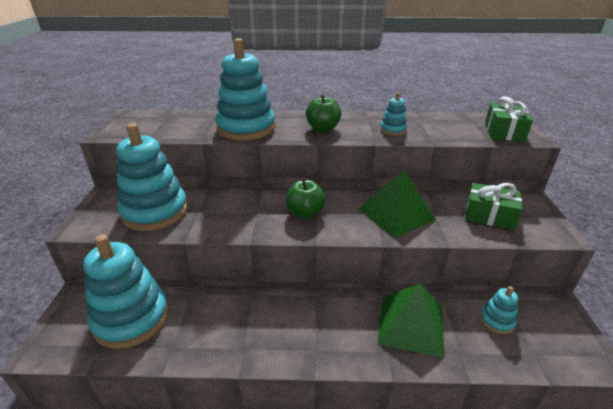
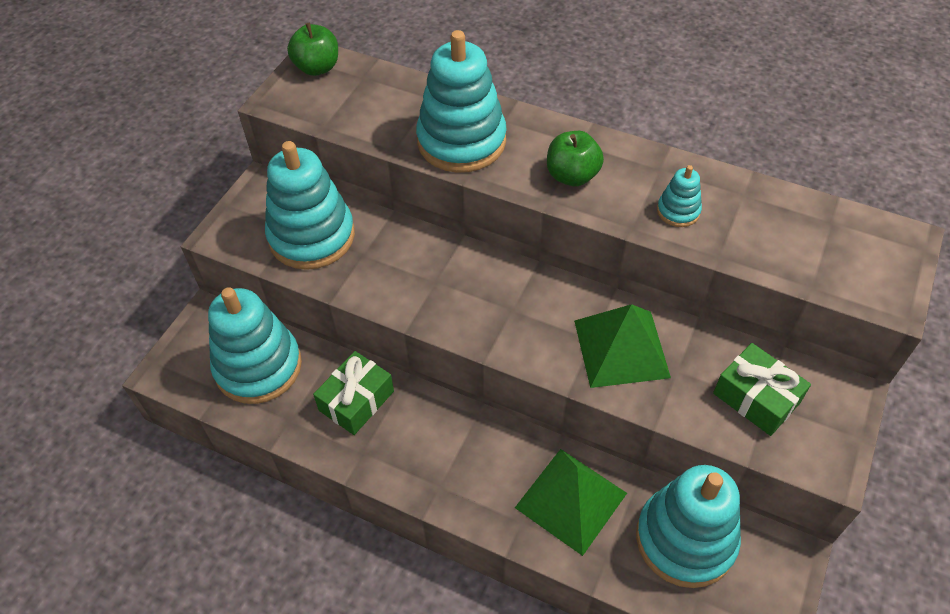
camera: 25 degrees right, 20 degrees up
green apple [286,178,326,219] -> green apple moved to [287,23,338,76]
turquoise stacking toy [480,286,518,334] -> turquoise stacking toy [636,465,741,588], size x2.22
green gift [485,97,533,142] -> green gift moved to [313,351,394,435]

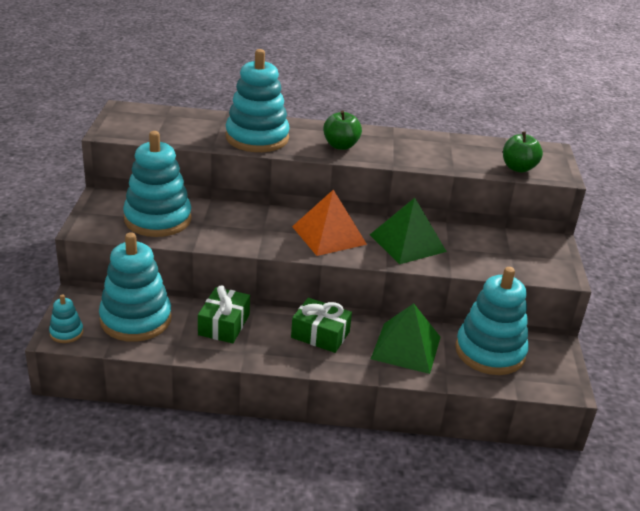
camera: 25 degrees left, 20 degrees down
green apple [287,23,338,76] -> green apple moved to [503,131,543,173]
turquoise stacking toy [657,165,702,227] -> turquoise stacking toy moved to [49,294,83,343]
green gift [713,343,811,436] -> green gift moved to [291,298,352,353]
none -> orange pyramid [292,190,367,256]

